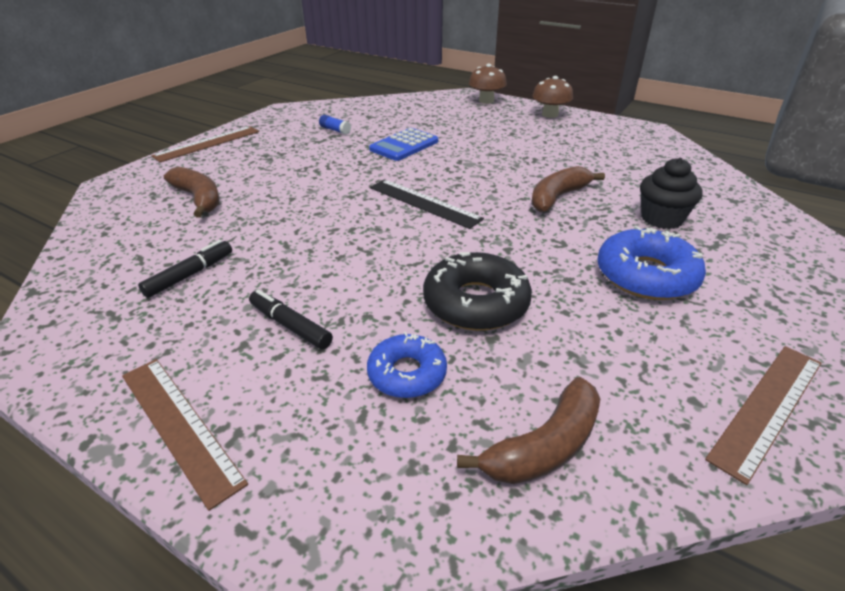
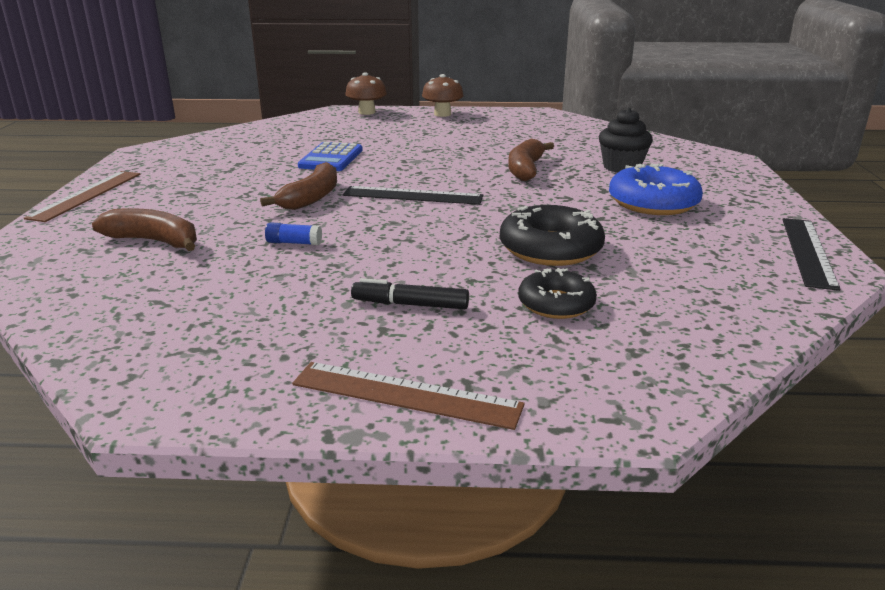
camera: 30 degrees left, 10 degrees down
black marker [138,240,232,298] -> none
blue glue stick [319,115,351,135] -> blue glue stick moved to [265,222,322,245]
blue donut [367,332,447,398] -> black donut [518,268,597,319]
brown banana [457,377,600,484] -> brown banana moved to [260,162,337,210]
brown ruler [705,346,821,485] -> black ruler [783,218,840,291]

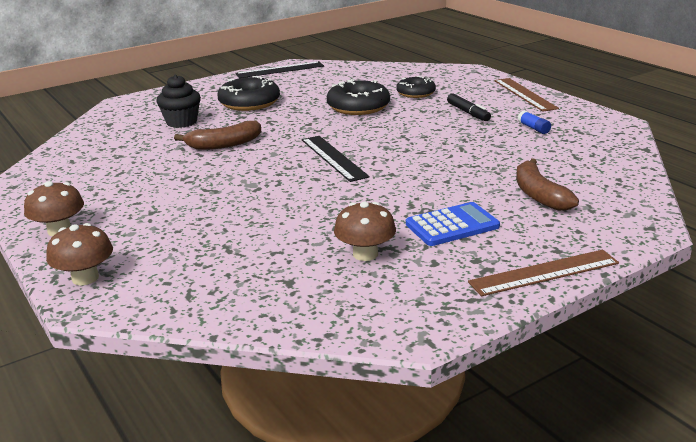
camera: 125 degrees left, 0 degrees up
brown banana [260,162,337,210] -> none
blue glue stick [265,222,322,245] -> blue glue stick moved to [517,111,551,134]
blue calculator [298,142,363,171] -> blue calculator moved to [406,202,500,246]
blue donut [609,163,703,215] -> black donut [218,76,280,111]
none -> brown mushroom [334,201,396,261]

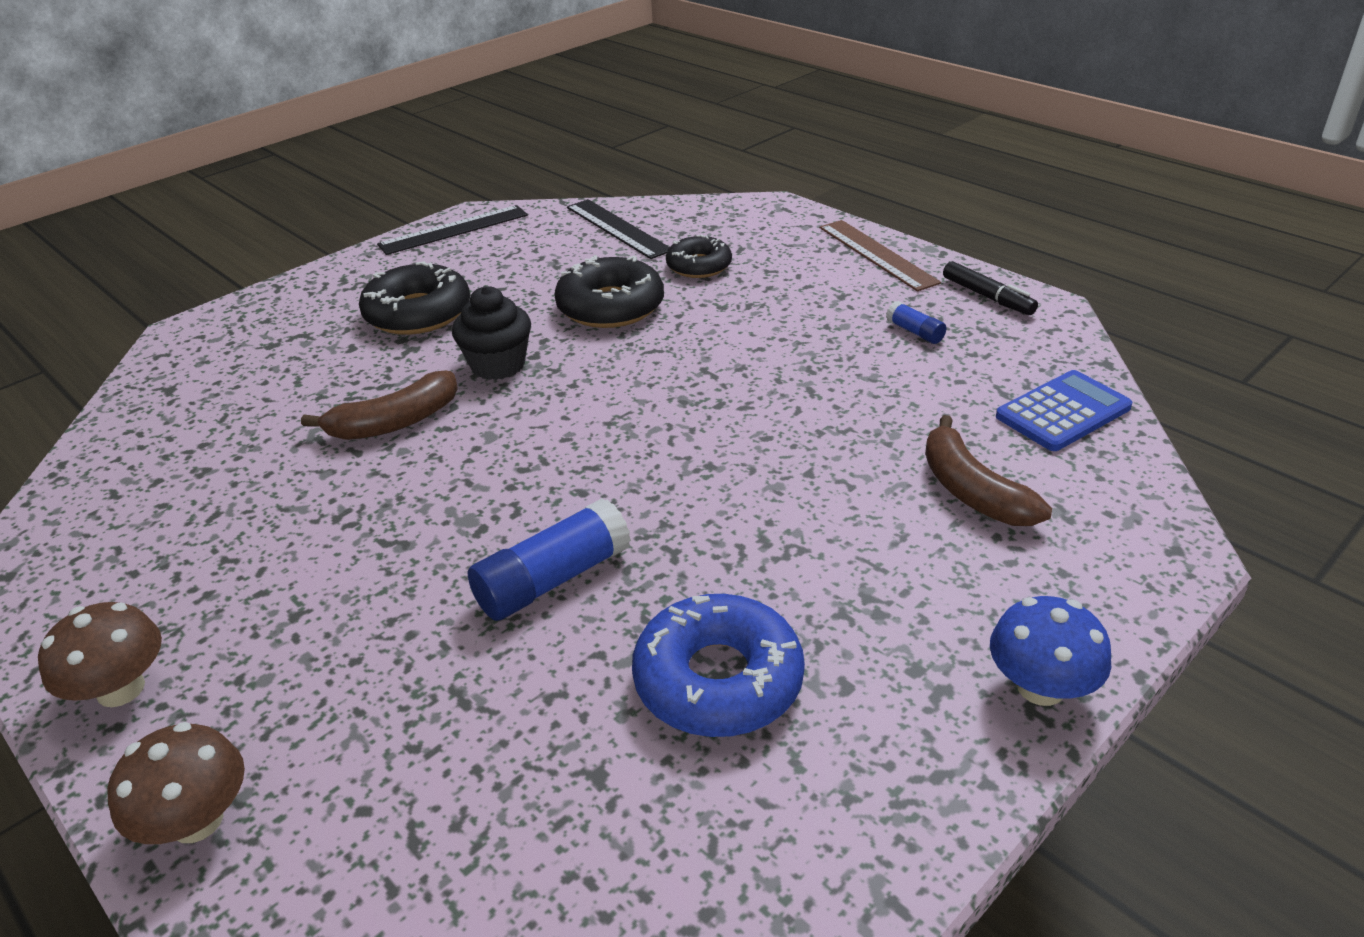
camera: 10 degrees left, 10 degrees up
black cupcake [157,75,201,128] -> black cupcake moved to [452,286,531,380]
black ruler [302,136,370,182] -> black ruler moved to [567,199,670,259]
brown mushroom [334,201,396,261] -> blue donut [632,594,805,737]
blue calculator [406,202,500,246] -> blue calculator moved to [996,370,1132,451]
black marker [447,93,491,121] -> black marker moved to [943,261,1038,315]
brown ruler [468,250,619,296] -> blue mushroom [990,596,1111,706]
none -> blue glue stick [468,498,631,621]

